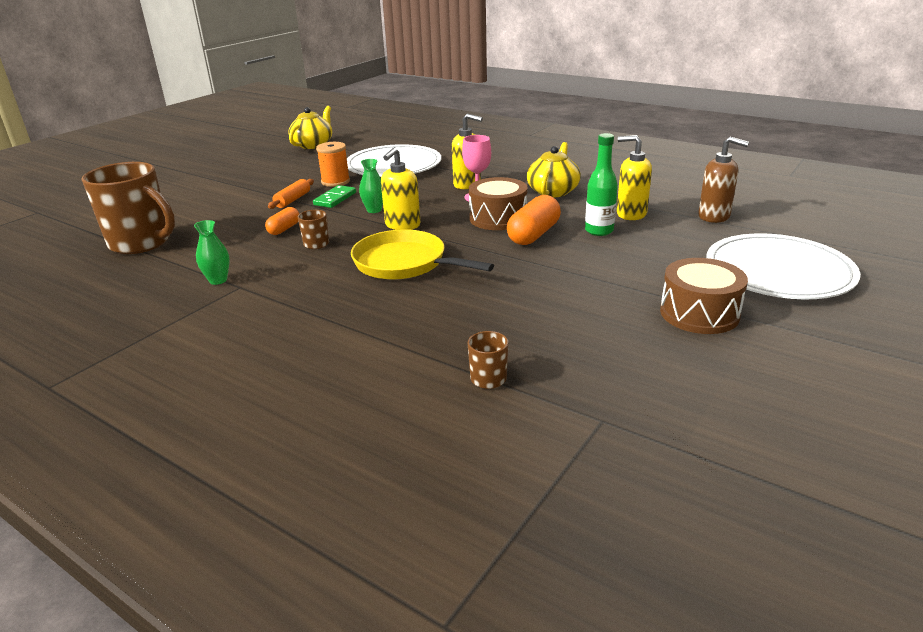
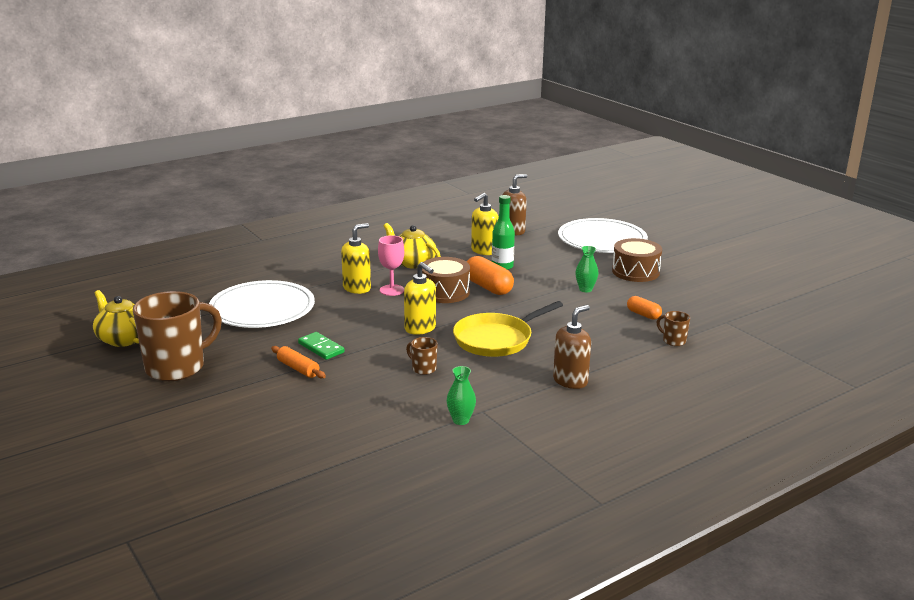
camera: 70 degrees left, 5 degrees down
brown mug [82,162,175,254] -> brown mug moved to [133,291,222,381]
orange capsule [265,207,299,235] -> orange capsule moved to [627,296,662,320]
orange spool [316,142,350,187] -> none
green vase [359,159,383,213] -> green vase moved to [575,246,599,292]
none -> brown soap dispenser [553,305,591,389]

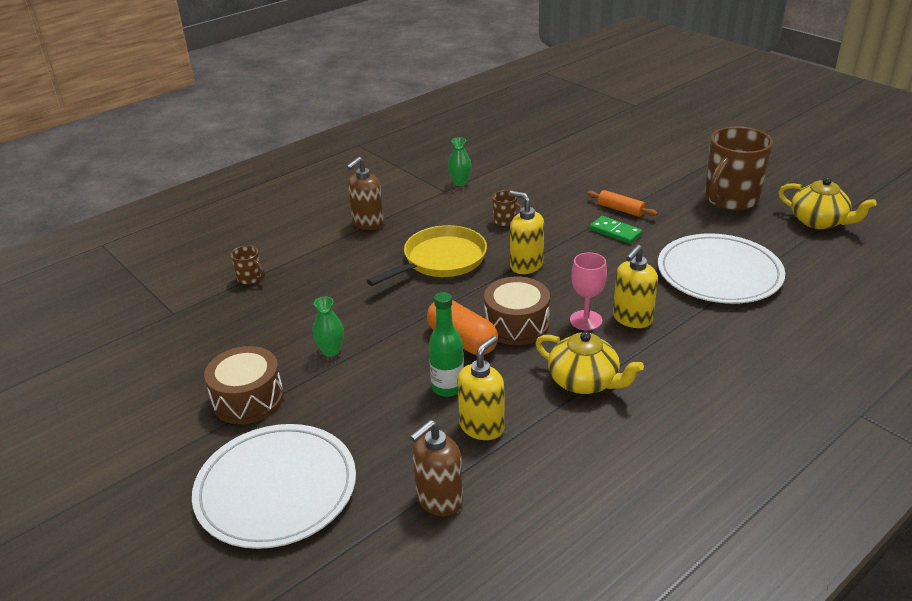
camera: 175 degrees right, 10 degrees up
orange capsule [627,296,662,320] -> none

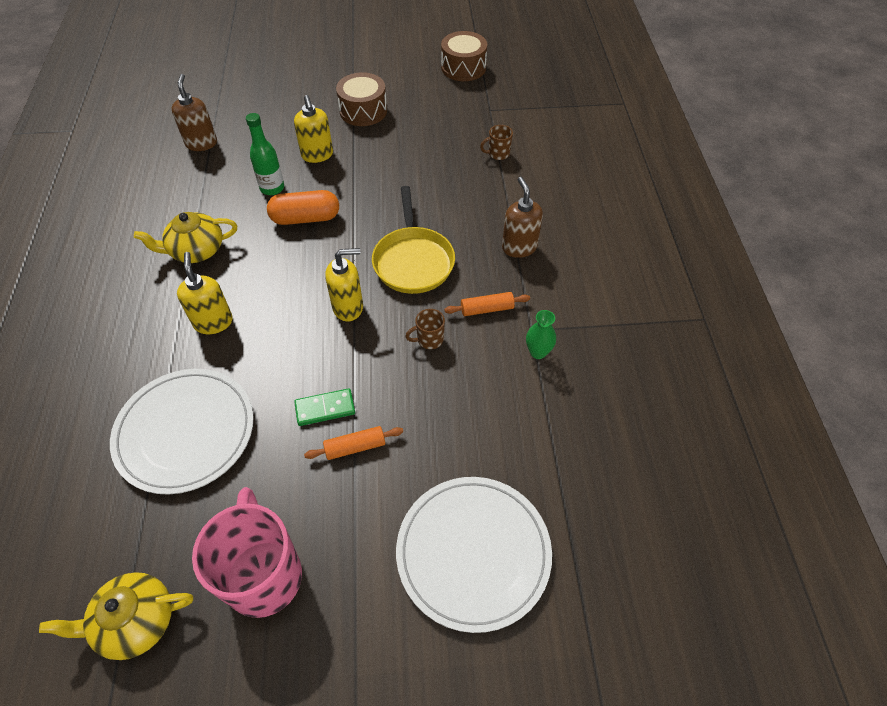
camera: 125 degrees right, 20 degrees up
white plate [192,424,356,549] -> white plate moved to [396,477,552,633]
green vase [312,297,344,357] -> none
yellow soap dispenser [457,336,505,440] -> yellow soap dispenser moved to [294,95,333,163]
brown drum [484,277,550,345] -> brown drum moved to [441,31,487,81]
pink goblet [570,252,607,331] -> none
brown mug [705,126,773,211] -> pink mug [192,487,302,618]
none -> orange rolling pin [444,292,530,316]

